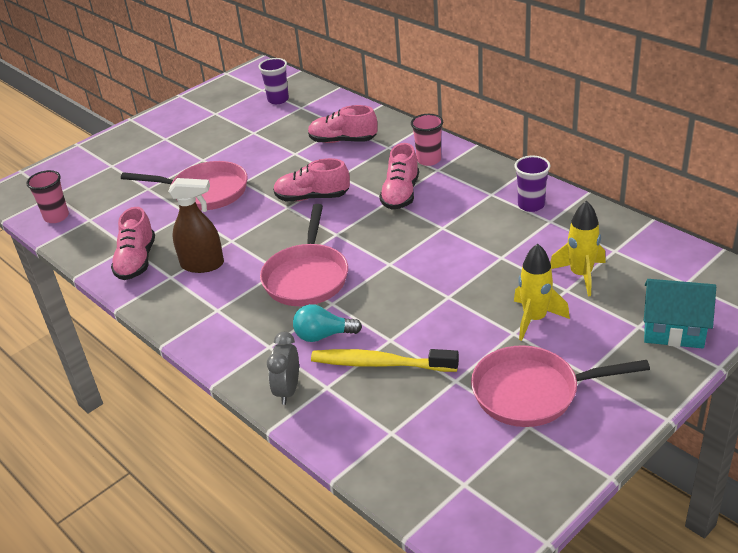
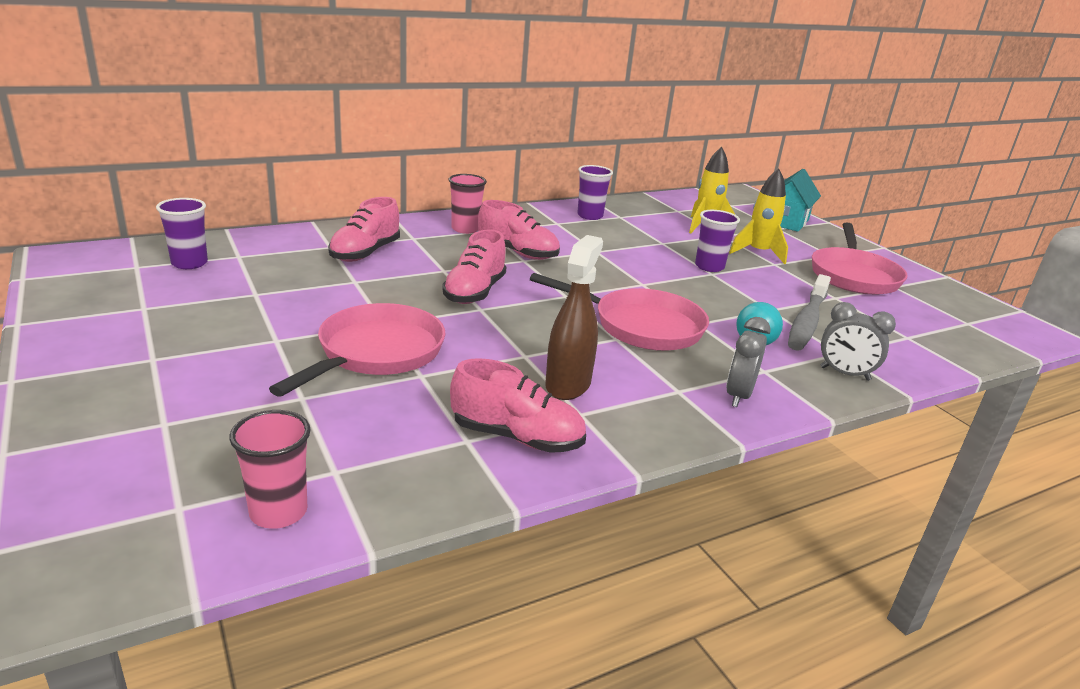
camera: 80 degrees left, 10 degrees down
yellow toothbrush [311,349,459,372] -> grey toothbrush [788,274,831,351]
none -> purple cup [695,210,740,272]
none -> grey clock [726,317,771,407]

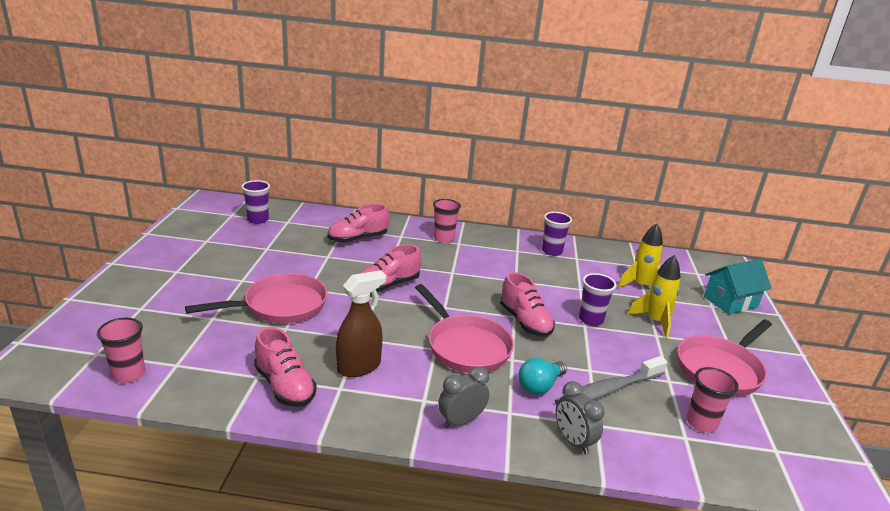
camera: 35 degrees right, 0 degrees up
pink shoe [478,200,560,260] -> pink shoe moved to [500,272,555,337]
none -> pink cup [686,367,739,432]

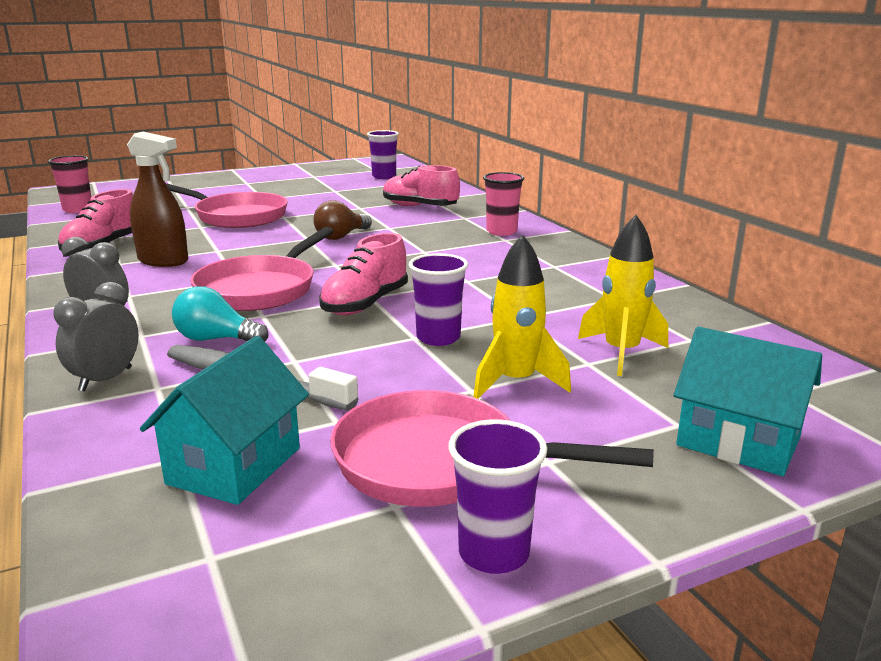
camera: 60 degrees right, 5 degrees down
pink shoe [360,245,421,292] -> brown light bulb [313,201,372,240]
purple cup [542,212,572,256] -> purple cup moved to [449,419,547,574]
pink cup [686,367,739,432] -> turquoise house [140,336,309,505]

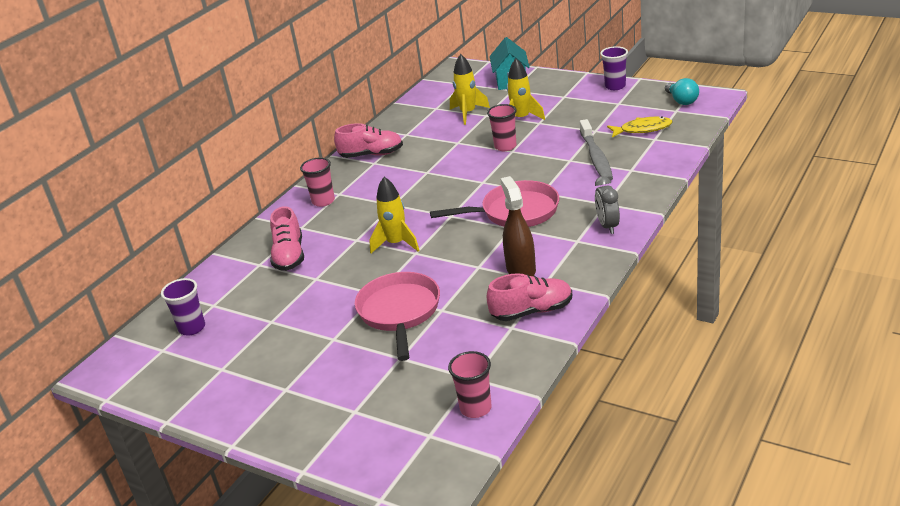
camera: 120 degrees left, 10 degrees up
grey clock [54,282,139,391] -> none
turquoise house [140,336,309,505] -> yellow fish [607,116,672,138]
turquoise light bulb [172,286,269,341] -> turquoise light bulb moved to [665,78,699,105]
brown light bulb [313,201,372,240] -> yellow rocket [369,177,420,253]
pink shoe [319,233,408,315] -> pink shoe moved to [334,123,403,158]
pink pan [330,390,654,507] -> none
purple cup [409,253,468,346] -> pink cup [487,104,517,151]

